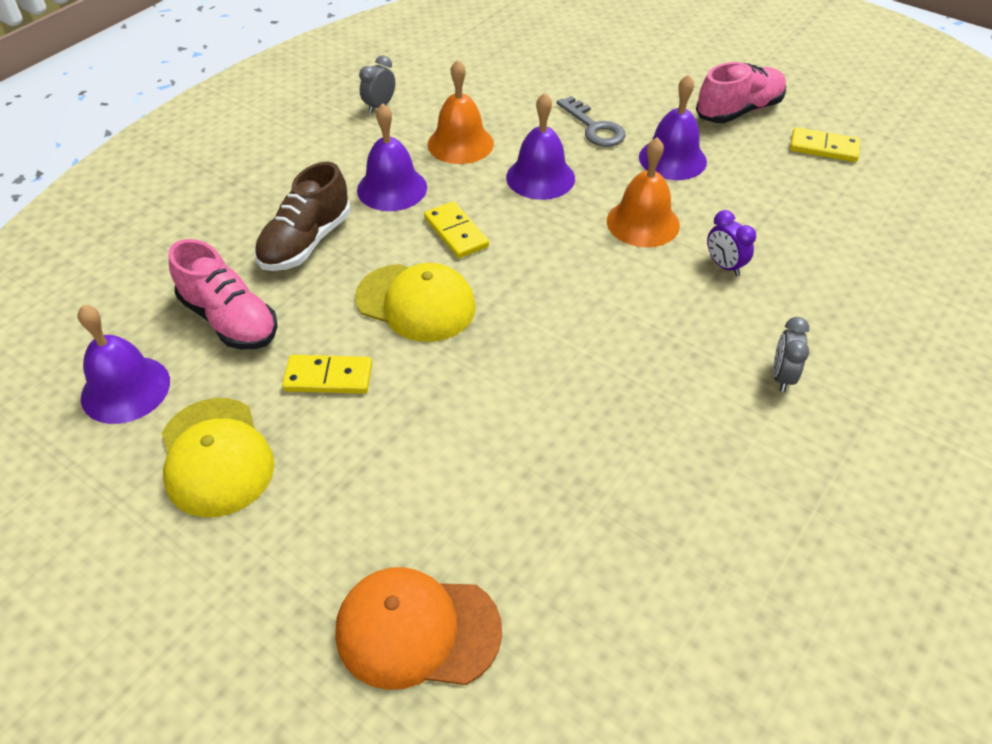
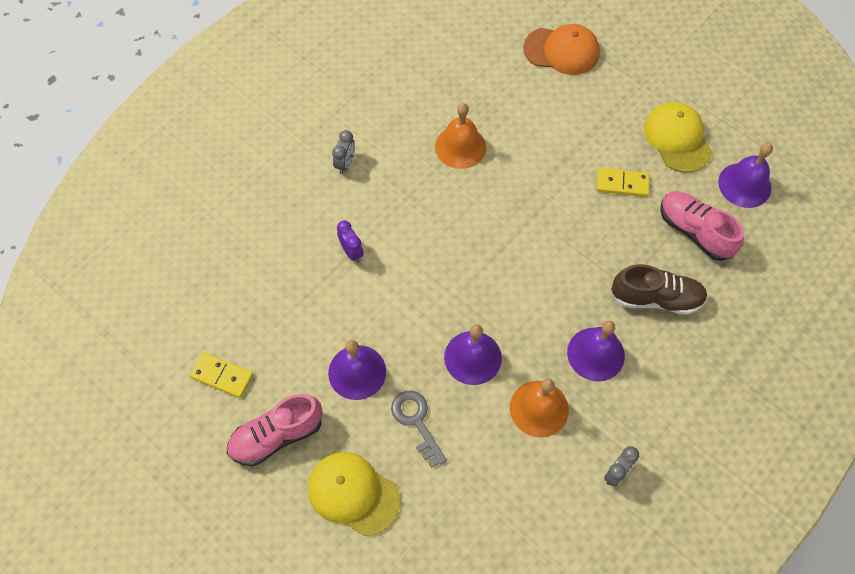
camera: 175 degrees left, 15 degrees up
brown shoe [255,162,350,271] -> brown shoe turned 60 degrees clockwise [611,264,708,315]
yellow cap [355,263,476,342] -> yellow cap moved to [308,452,400,536]
yellow domino [424,201,489,258] -> none
orange bell [607,137,680,247] -> orange bell moved to [435,103,486,169]

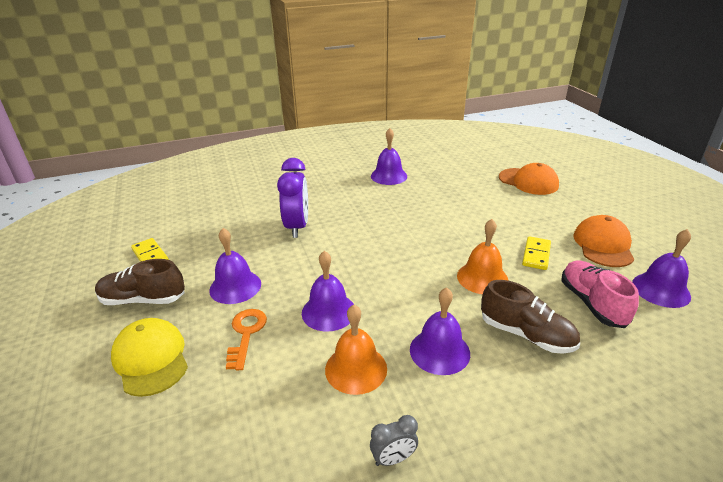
camera: 30 degrees right, 30 degrees down
pink shoe [227,394,323,466] -> brown shoe [95,259,185,305]
grey clock [332,130,355,174] -> none
purple clock [337,220,364,263] -> purple clock [277,158,308,238], size x2.01
grey key [391,391,447,468] -> orange key [226,309,267,370]
orange bell [435,103,486,169] -> orange bell moved to [457,219,509,294]
yellow domino [596,168,649,197] -> yellow domino turned 75 degrees clockwise [522,236,551,270]
yellow cap [644,102,712,173] -> orange cap [574,215,634,267]
none -> purple bell [371,128,407,185]

